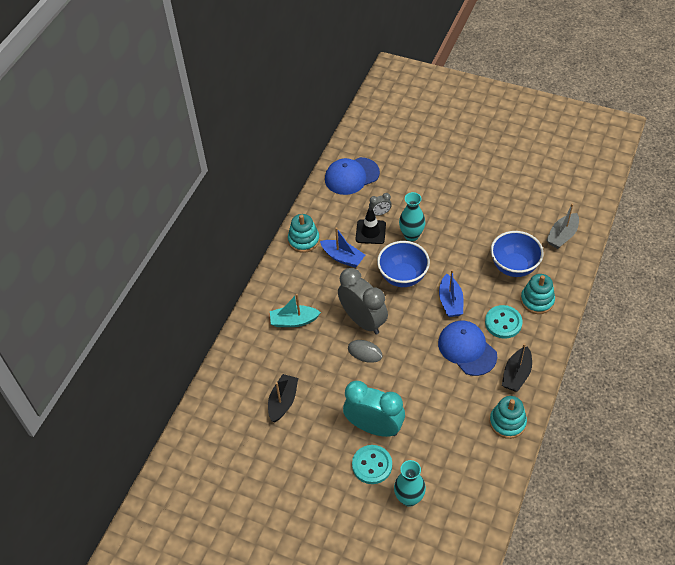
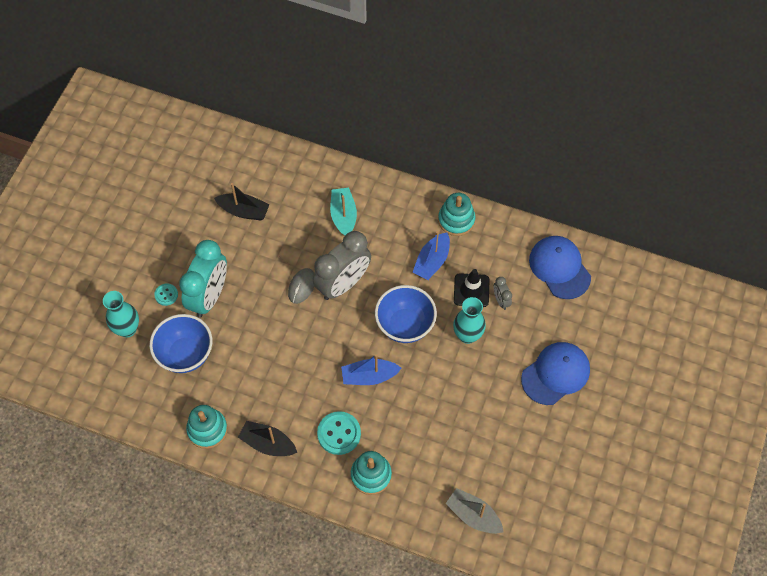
camera: 85 degrees right, 10 degrees up
turquoise button [352,445,392,484] -> turquoise button [154,283,178,306], size x0.56
blue cap [438,321,497,376] -> blue cap moved to [521,342,590,405]
blue bowl [491,231,544,277] -> blue bowl moved to [150,314,212,373]

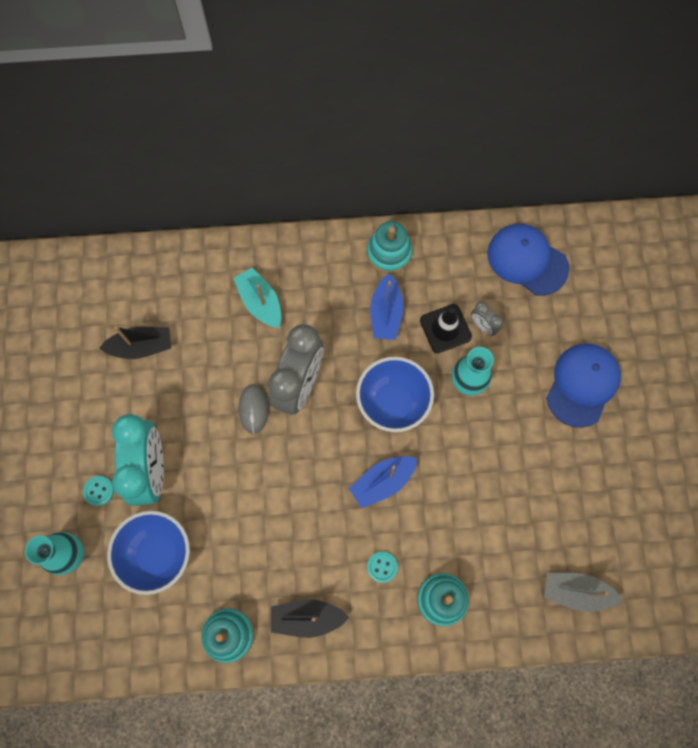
camera: 25 degrees left, 10 degrees up
turquoise button [317,411,361,455] -> turquoise button [367,551,398,583], size x0.56

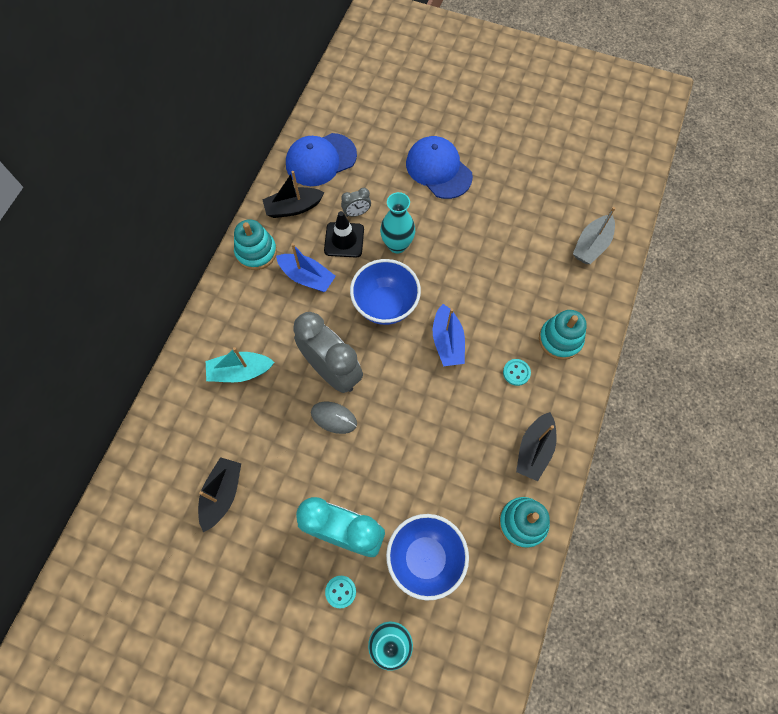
camera: 65 degrees left, 5 degrees down
none -> black boat [262,171,325,218]

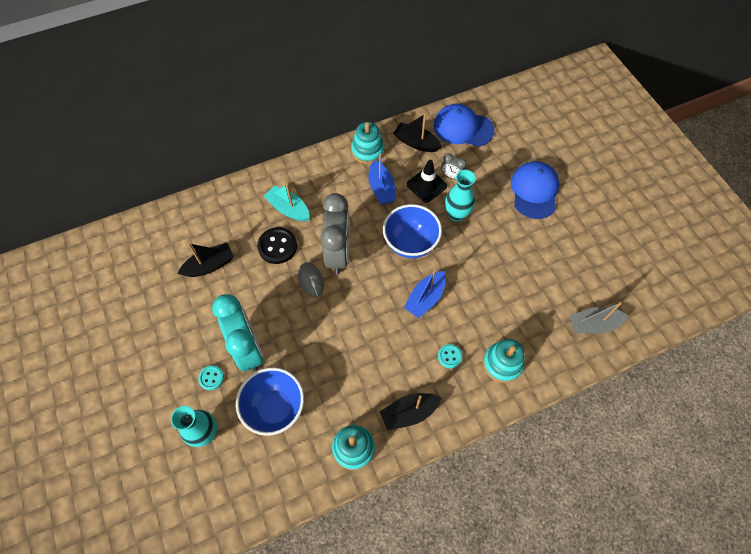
camera: 45 degrees right, 5 degrees down
none -> black button [257,227,297,264]

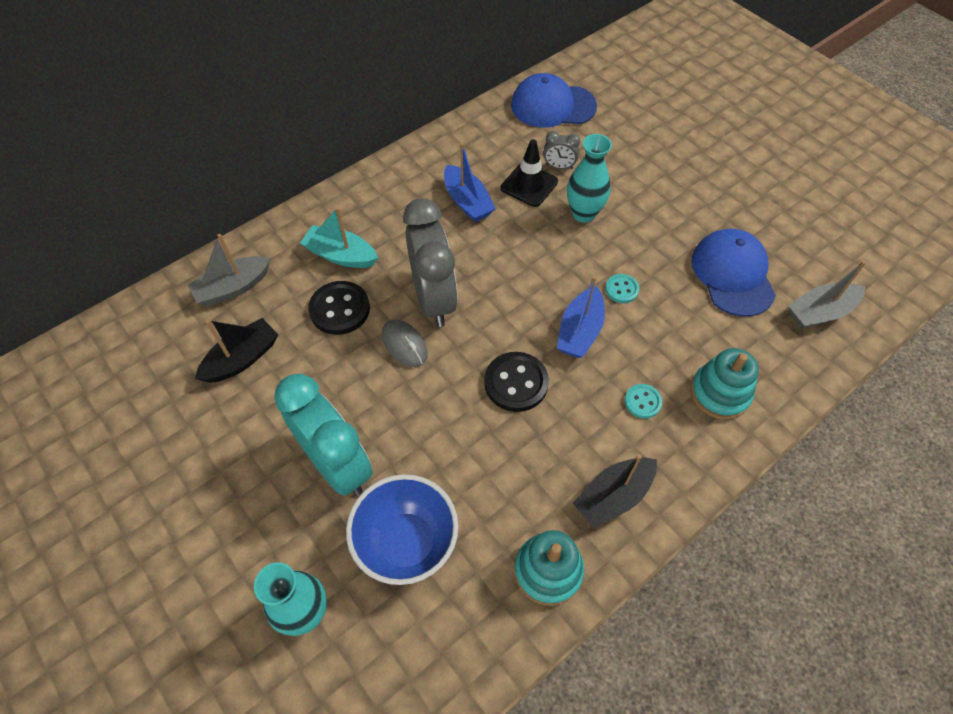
camera: 15 degrees left, 5 degrees down
turquoise button [198,365,224,390] -> turquoise button moved to [605,274,639,303]
turquoise stacking toy [351,122,384,164] -> none
blue bowl [383,204,442,258] -> none
black boat [394,113,442,152] -> none
blue cap [511,161,559,219] -> blue cap moved to [691,229,776,317]
none -> grey boat [188,234,270,306]
none -> black button [484,352,549,412]

